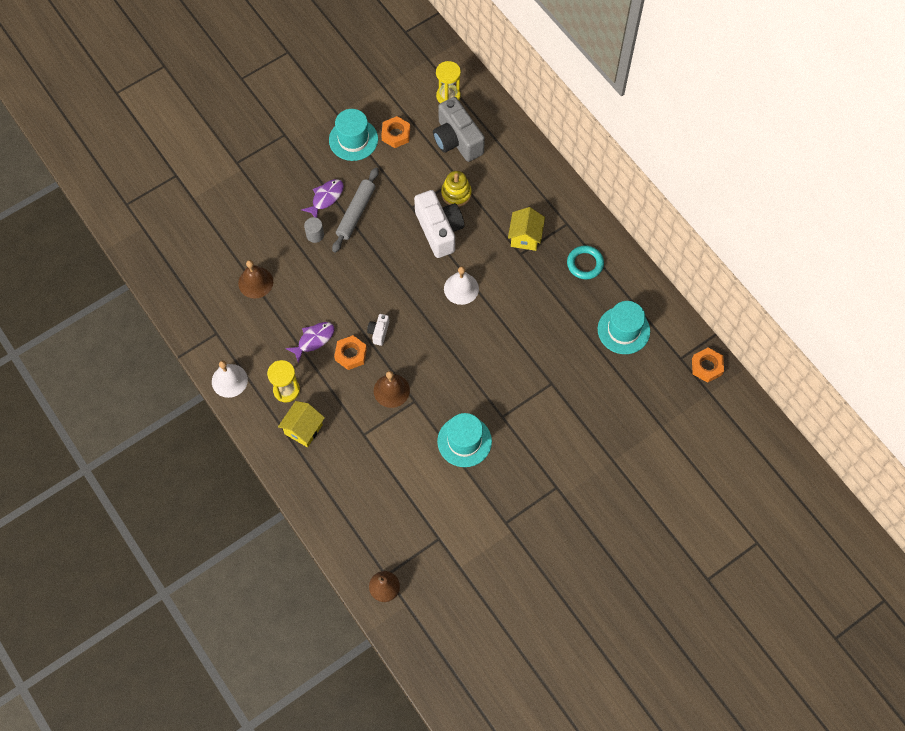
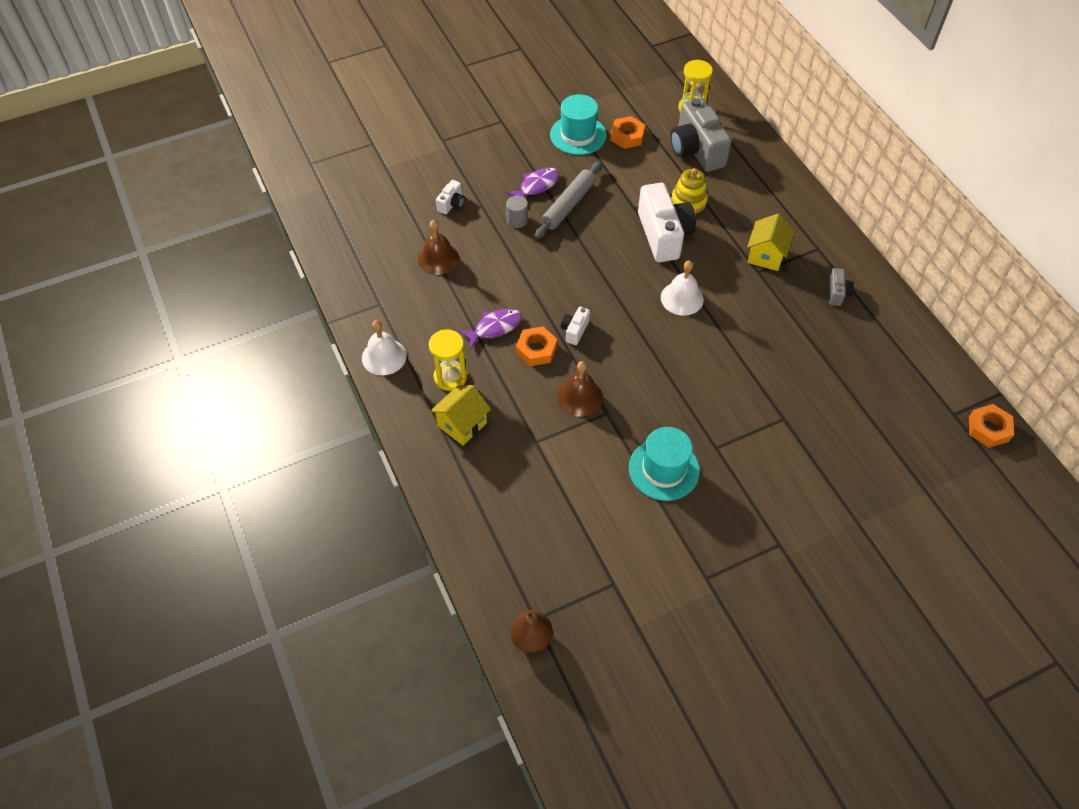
camera: 10 degrees right, 10 degrees down
turquoise ring [567,245,604,279] -> grey camera [828,268,854,306]
turquoise hat [598,301,650,354] -> none
none -> white camera [436,180,465,214]

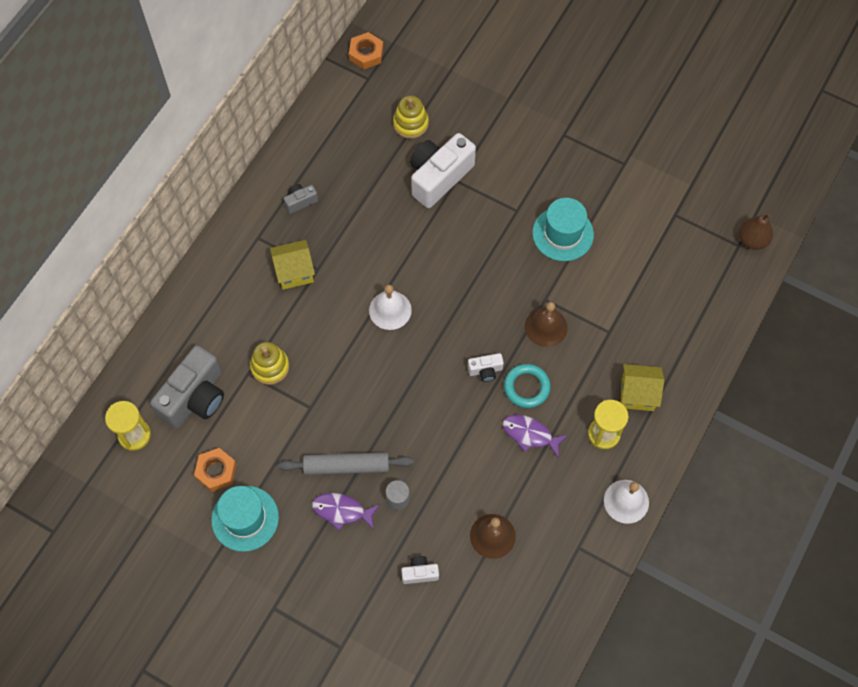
camera: 125 degrees left, 10 degrees up
orange nut [516,326,557,366] -> turquoise ring [504,364,551,408]
white camera [638,183,696,262] -> white camera moved to [410,133,476,208]
none -> yellow stacking toy [393,96,429,139]

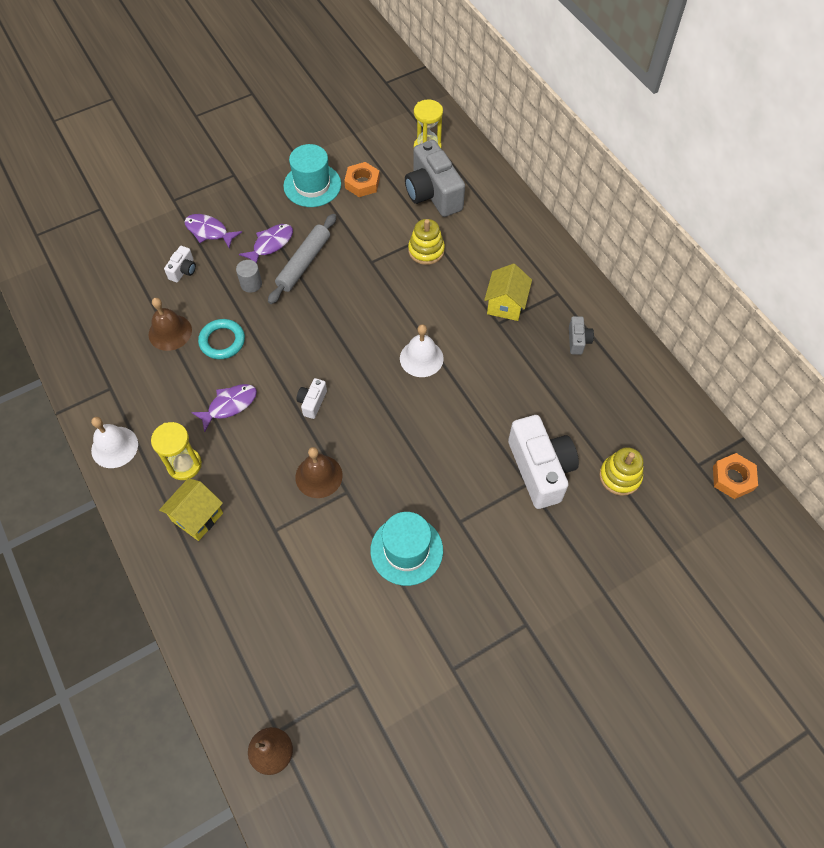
camera: 120 degrees right, 5 degrees down
turquoise ring [504,364,551,408] -> turquoise ring moved to [198,319,245,359]
none -> purple fish [184,214,242,249]

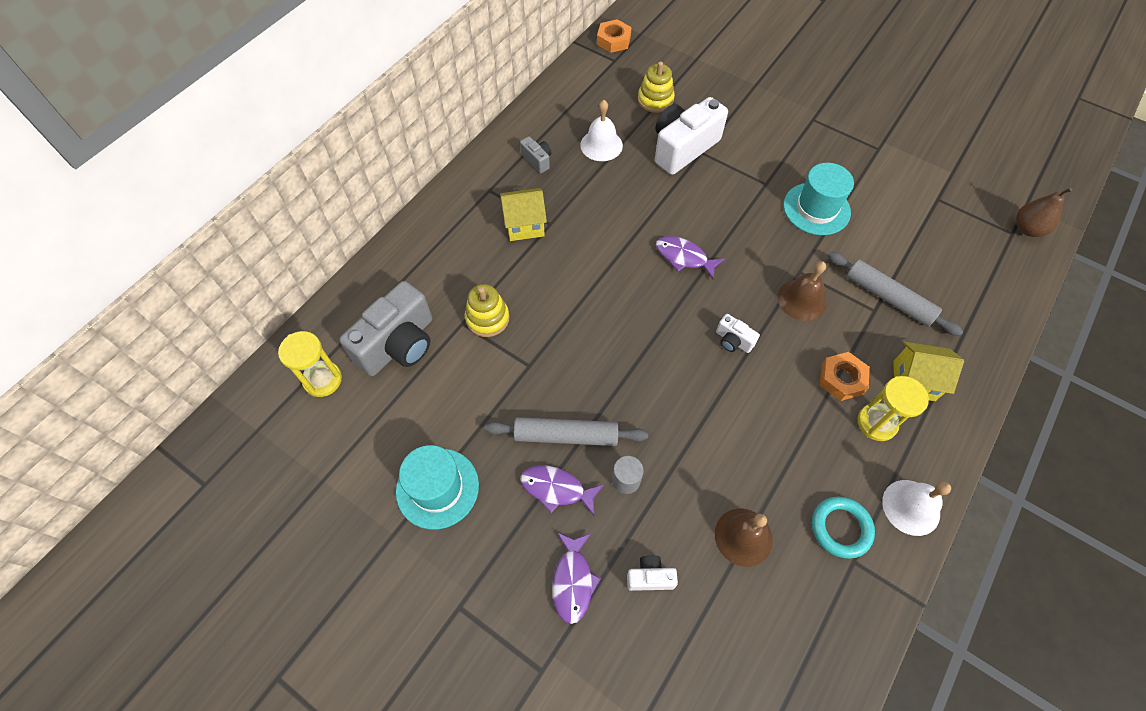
camera: 115 degrees left, 0 degrees up
purple fish [191,384,257,432] -> purple fish moved to [656,236,725,280]
turquoise ring [198,319,245,359] -> turquoise ring moved to [812,497,875,559]
white camera [296,378,327,419] -> white camera turned 45 degrees clockwise [716,314,760,353]
orange nut [344,162,380,197] -> orange nut moved to [820,352,870,401]
white bell [400,324,444,377] -> white bell moved to [580,100,623,161]
grey camera [569,316,594,355] -> grey camera turned 75 degrees clockwise [520,136,551,173]
none -> grey rolling pin [827,251,963,336]

